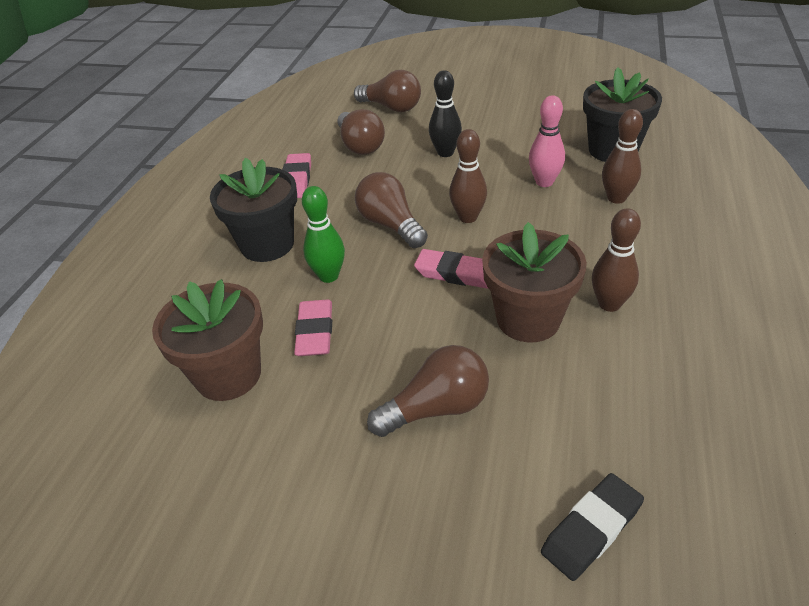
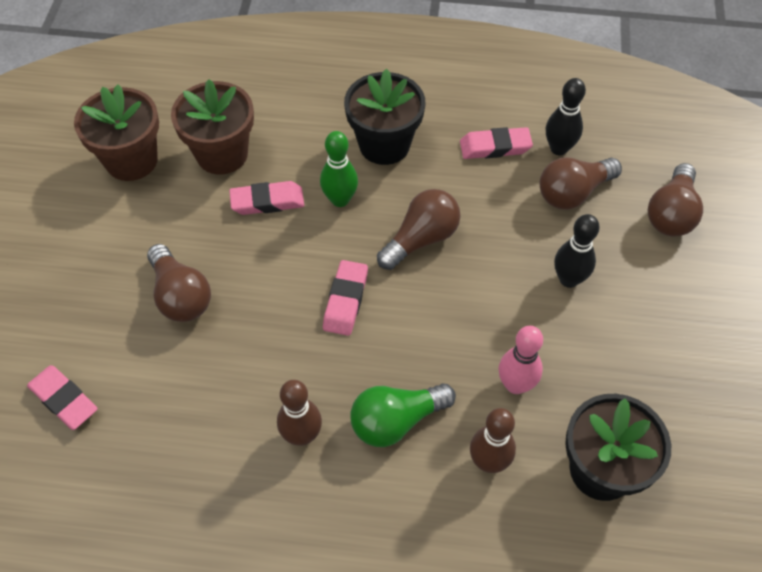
camera: 80 degrees right, 15 degrees up
brown bowling pin [449,129,487,223] -> none
brown flower pot [482,222,587,342] -> brown flower pot moved to [74,85,159,181]
black eraser [541,473,644,581] -> pink eraser [27,365,98,430]
none -> green light bulb [350,384,456,447]
none -> black bowling pin [546,78,586,155]

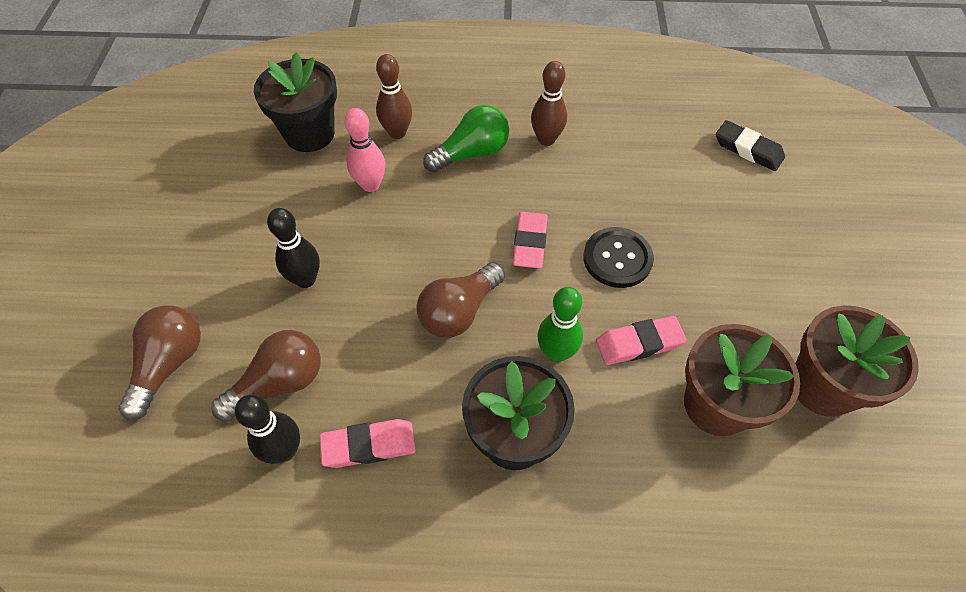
camera: 175 degrees right, 0 degrees up
pink eraser [27,365,98,430] -> black eraser [716,120,785,171]
brown light bulb [147,244,211,322] -> none
none -> black button [583,227,654,288]

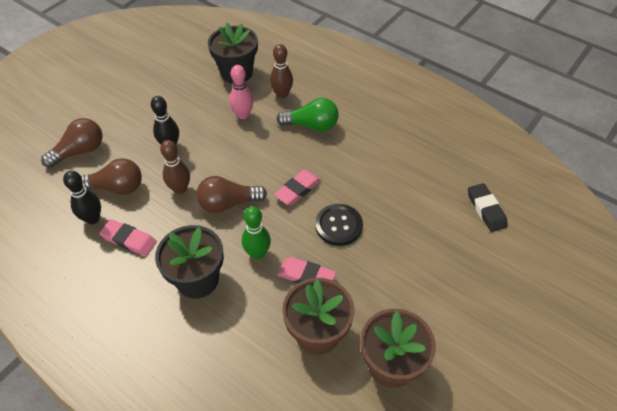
camera: 35 degrees right, 5 degrees down
brown bowling pin [531,61,567,146] -> brown bowling pin moved to [160,140,190,194]

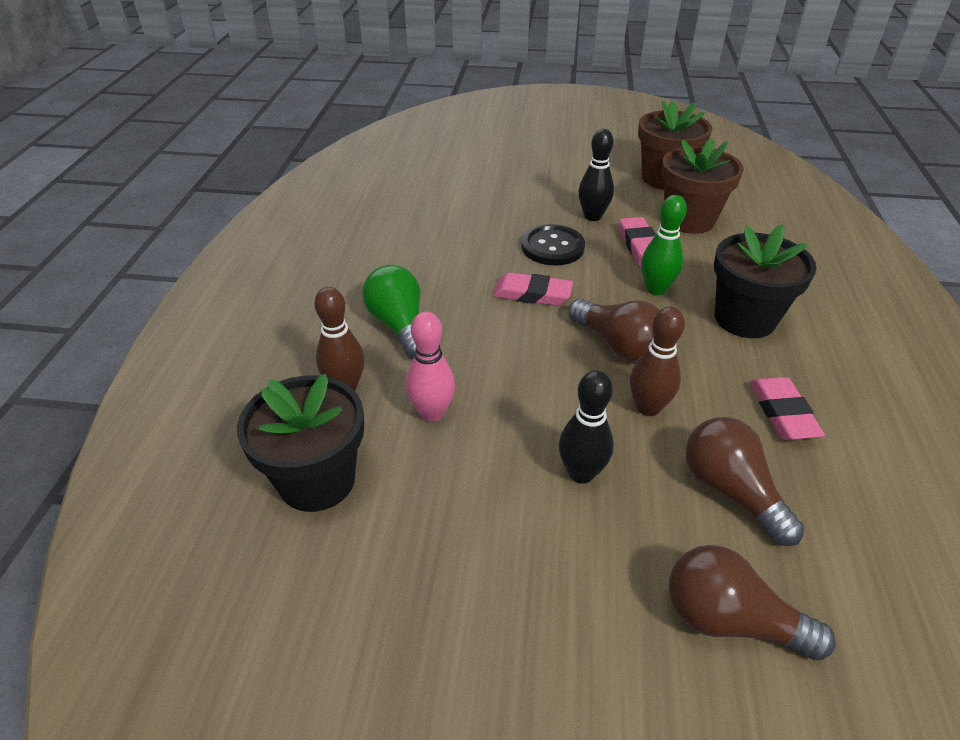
camera: 120 degrees left, 10 degrees down
black bowling pin [63,171,101,224] -> black bowling pin moved to [578,129,614,221]
black eraser [468,183,508,232] -> none

